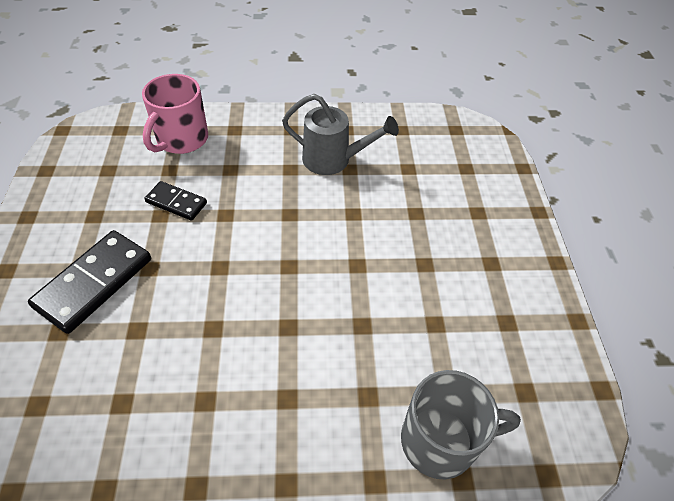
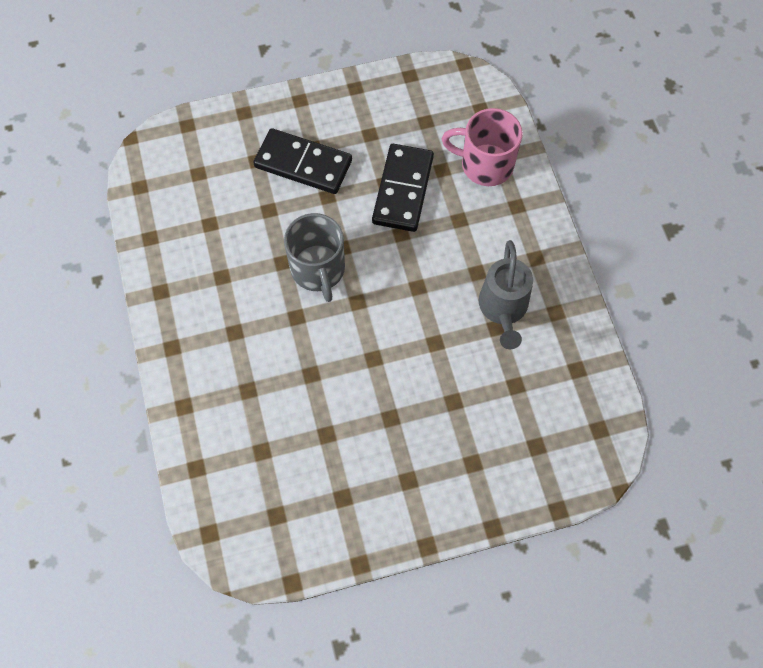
camera: 80 degrees right, 15 degrees up
black domino [144,181,207,221] -> black domino [372,144,434,232], size x1.73
grey mug [401,370,521,479] -> grey mug moved to [284,213,345,302]

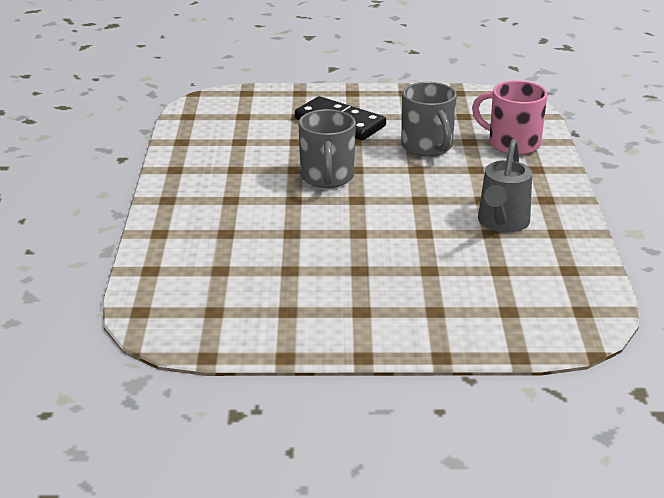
camera: 15 degrees right, 35 degrees down
black domino [372,144,434,232] -> grey mug [401,82,457,157]

